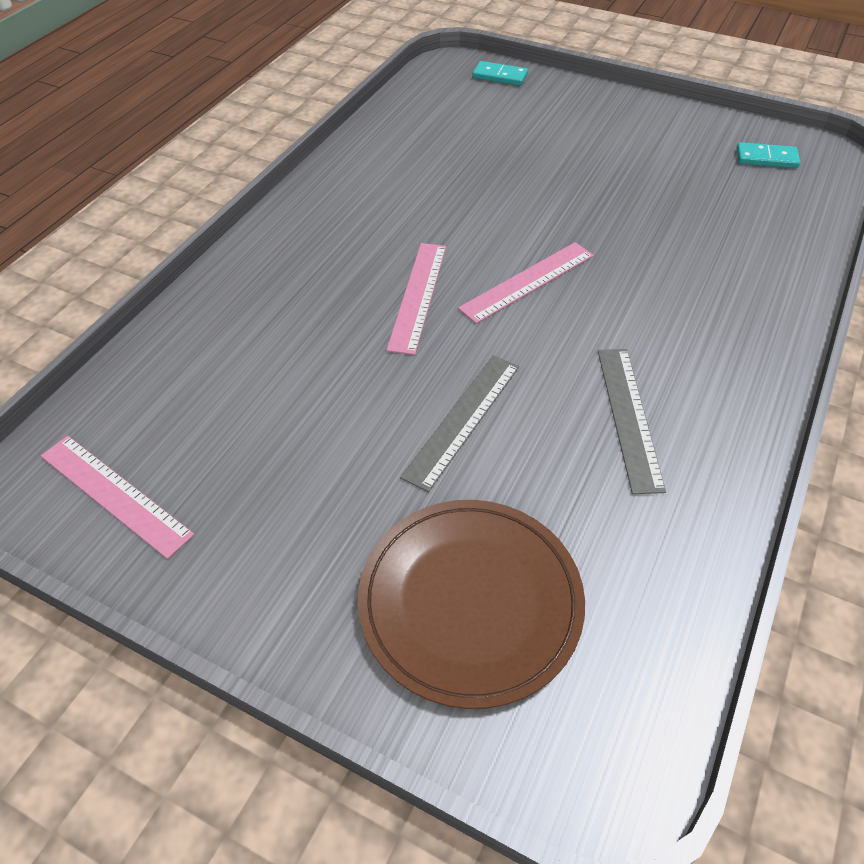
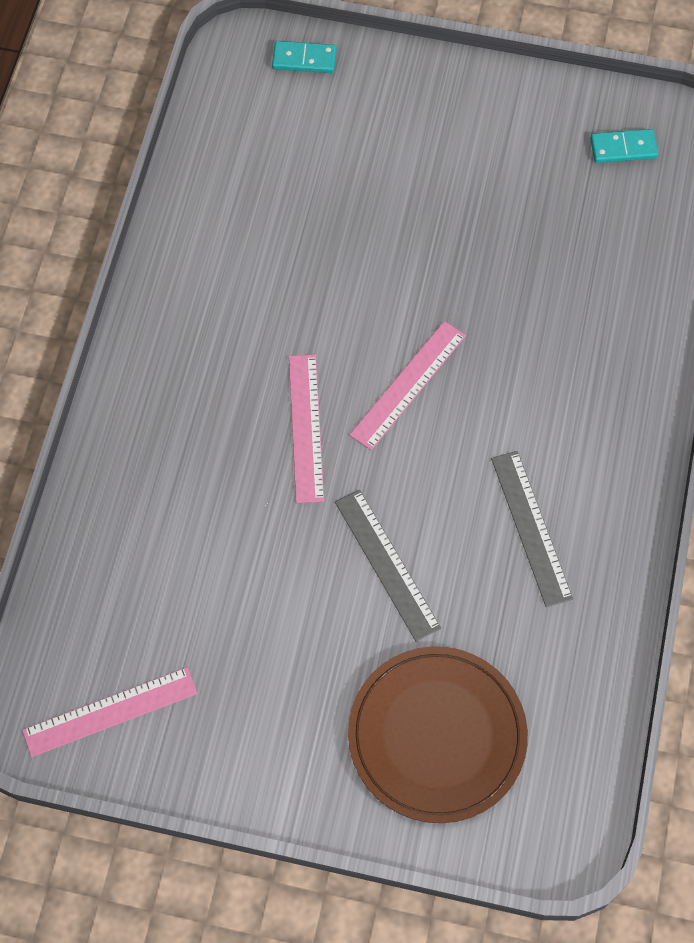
camera: 15 degrees left, 15 degrees up
pink ruler [41,436,194,559] -> pink ruler turned 45 degrees counterclockwise [22,667,198,757]
grey ruler [400,355,519,492] -> grey ruler turned 45 degrees counterclockwise [335,490,441,642]

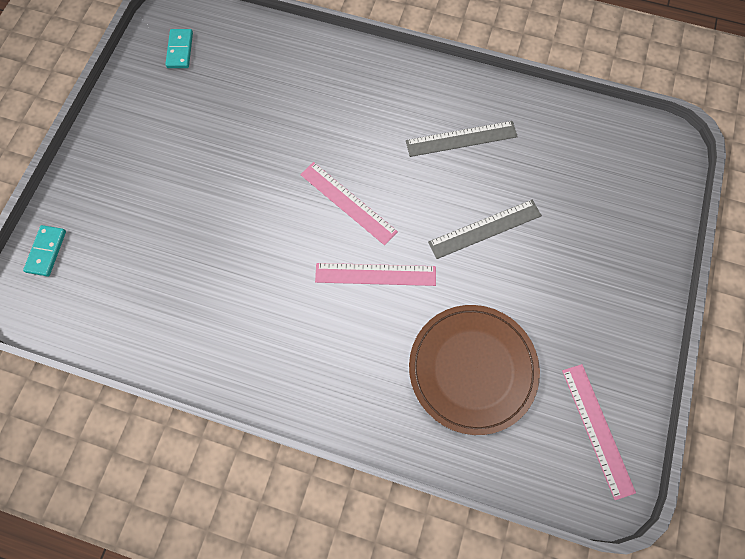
camera: 85 degrees left, 5 degrees up
brown plate [348,646,528,823] -> brown plate moved to [409,305,540,435]

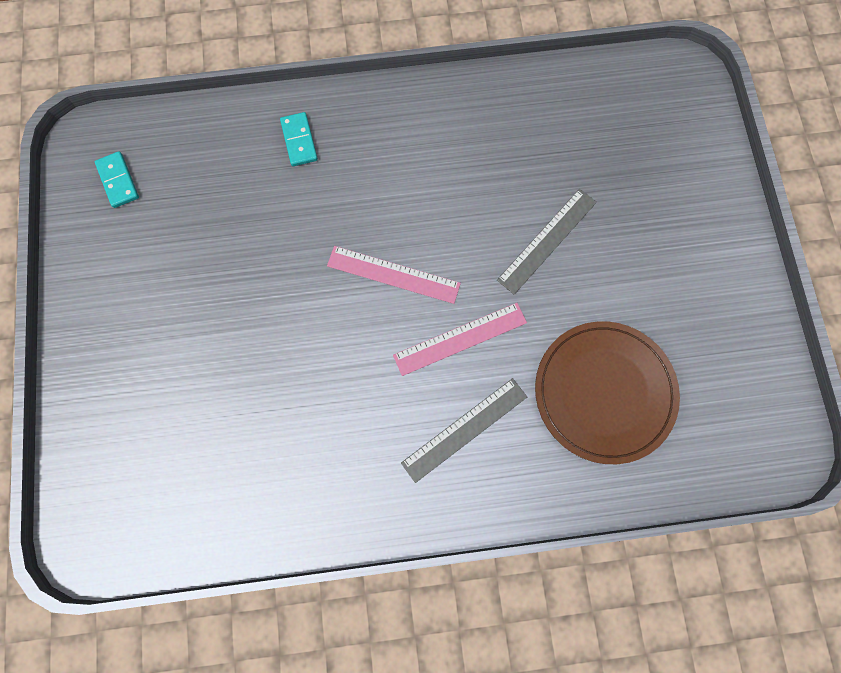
camera: 25 degrees left, 5 degrees up
turquoise domino [23,225,66,277] -> turquoise domino moved to [280,112,318,166]
grey ruler [406,121,518,157] -> grey ruler moved to [401,378,527,483]
pink ruler [562,364,636,500] -> none

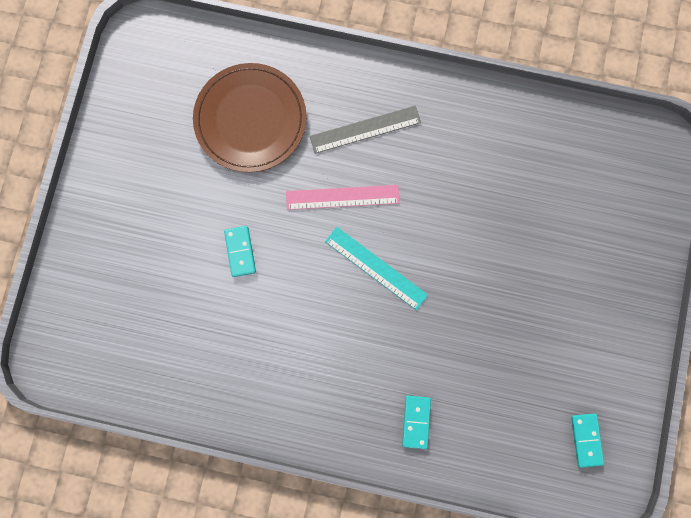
camera: 160 degrees left, 5 degrees up
pink ruler [327,246,461,304] -> turquoise ruler [325,227,428,310]
grey ruler [497,189,597,295] -> turquoise domino [224,226,256,277]

